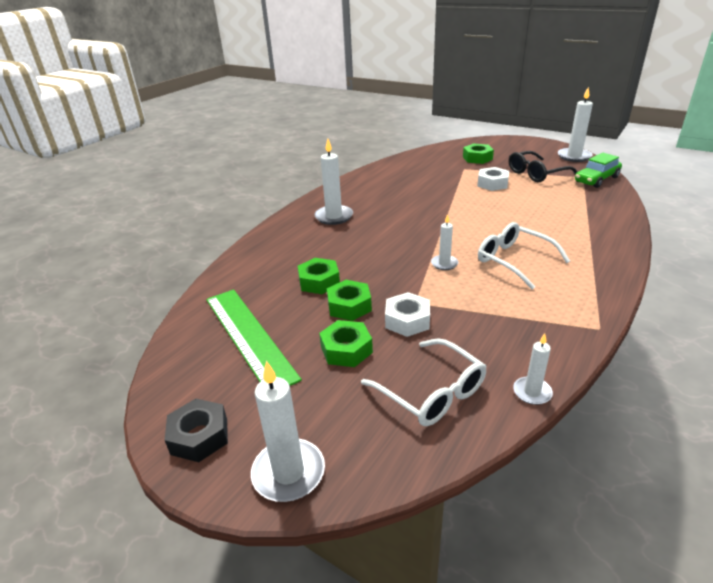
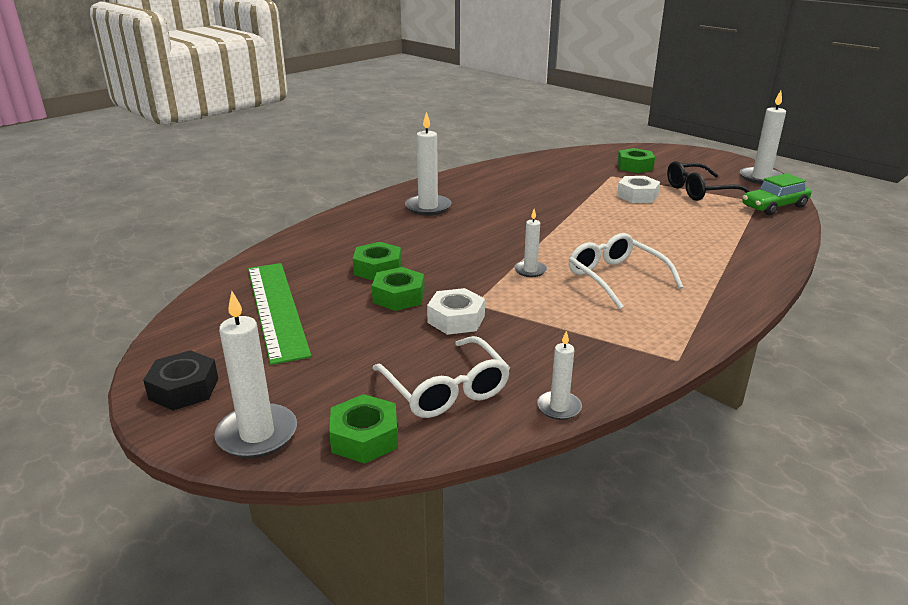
camera: 10 degrees right, 5 degrees down
green nut [319,320,373,367] -> green nut moved to [329,394,398,464]

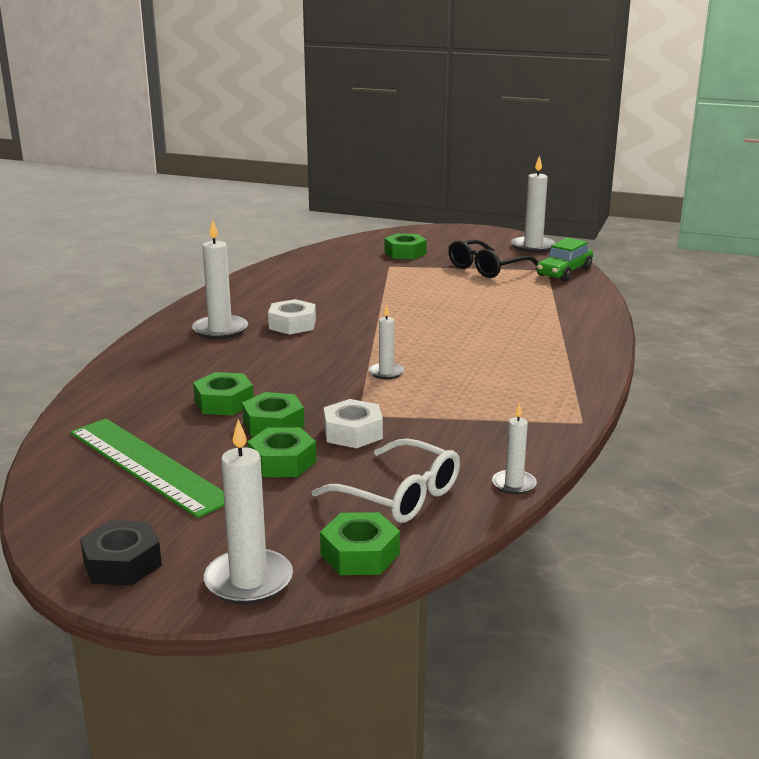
camera: 25 degrees left, 5 degrees down
white glasses [569,233,683,310] -> none
white nut [617,176,660,203] -> white nut moved to [268,299,316,335]
none -> green nut [247,427,316,477]

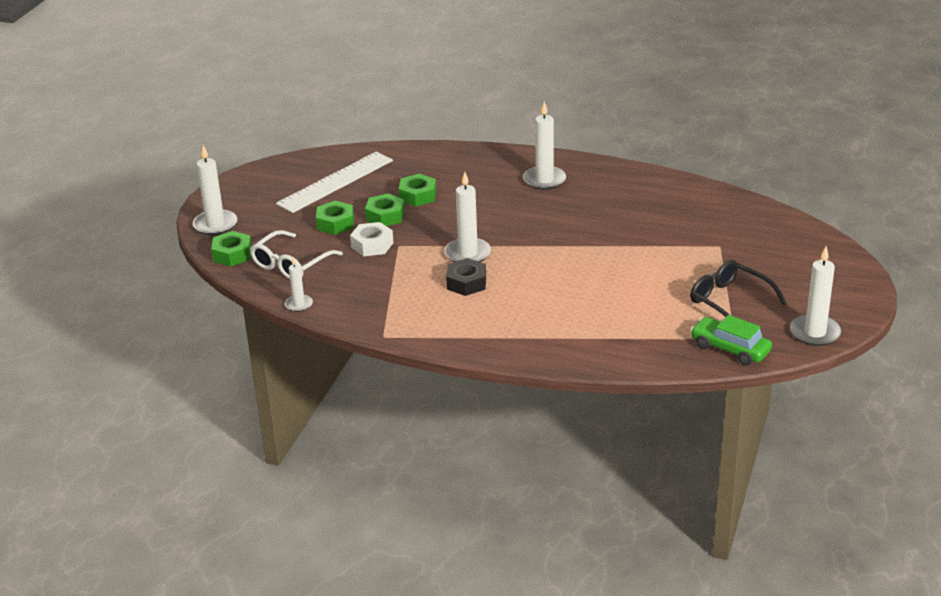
camera: 90 degrees right, 10 degrees up
green ruler [70,418,224,518] -> white ruler [276,152,393,213]
black nut [80,520,162,586] -> black nut moved to [446,258,486,296]
white nut [268,299,316,335] -> none
white candle [369,305,404,380] -> white candle [445,172,491,262], size x1.72
green nut [385,233,427,259] -> none

